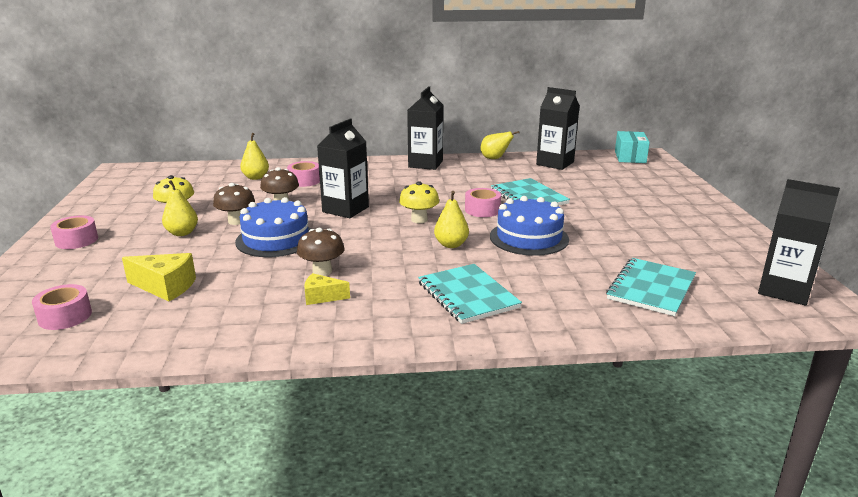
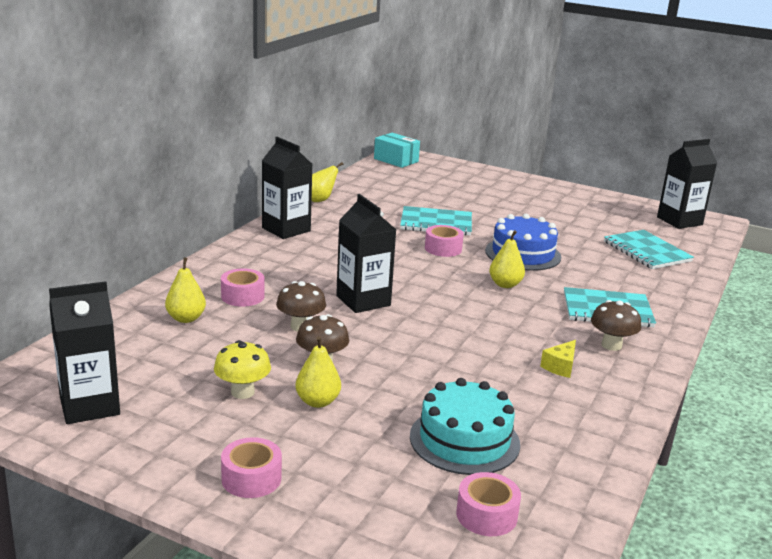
camera: 60 degrees left, 0 degrees up
yellow cheese [122,253,196,302] -> turquoise cake [410,378,520,475]
blue cake [235,197,311,257] -> none
brown mushroom [297,228,345,276] -> brown mushroom moved to [591,300,641,351]
yellow mushroom [399,181,439,223] -> none
black carton [536,87,580,170] -> black carton moved to [49,281,120,424]

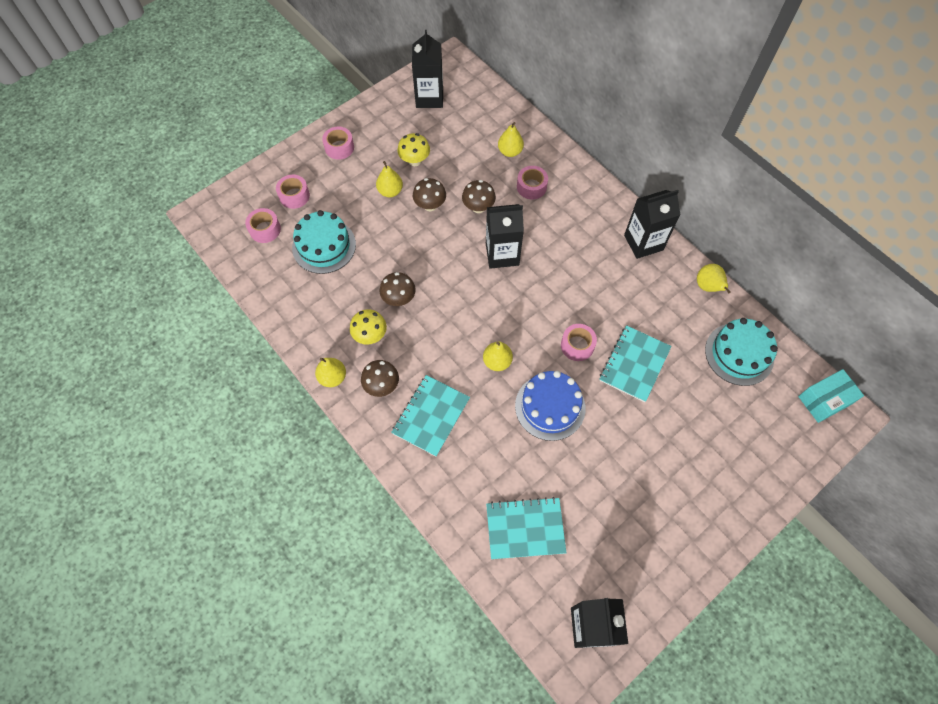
camera: 115 degrees right, 40 degrees up
yellow cheese [540,340,576,378] -> yellow mushroom [350,309,387,345]
none -> pink tape [276,175,310,209]
none -> yellow pear [315,358,346,387]
none -> brown mushroom [379,272,416,306]
none -> turquoise cake [705,318,778,386]

